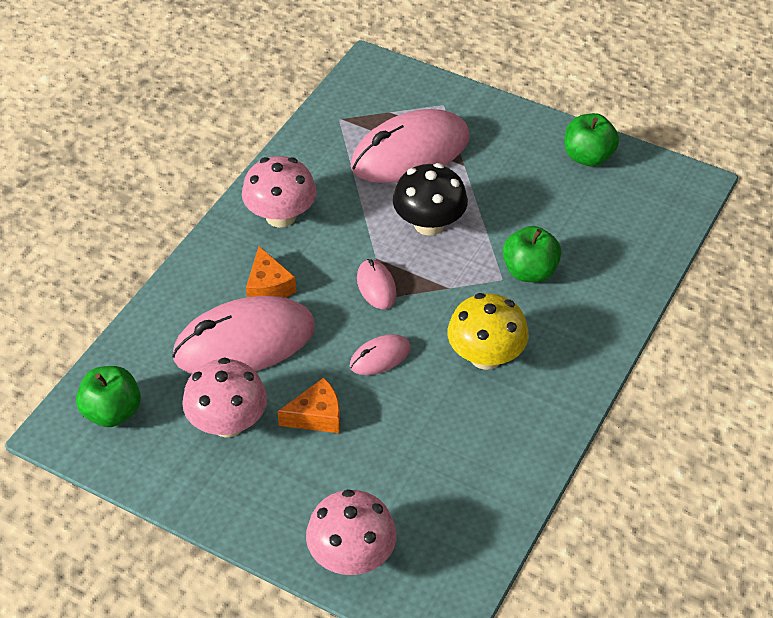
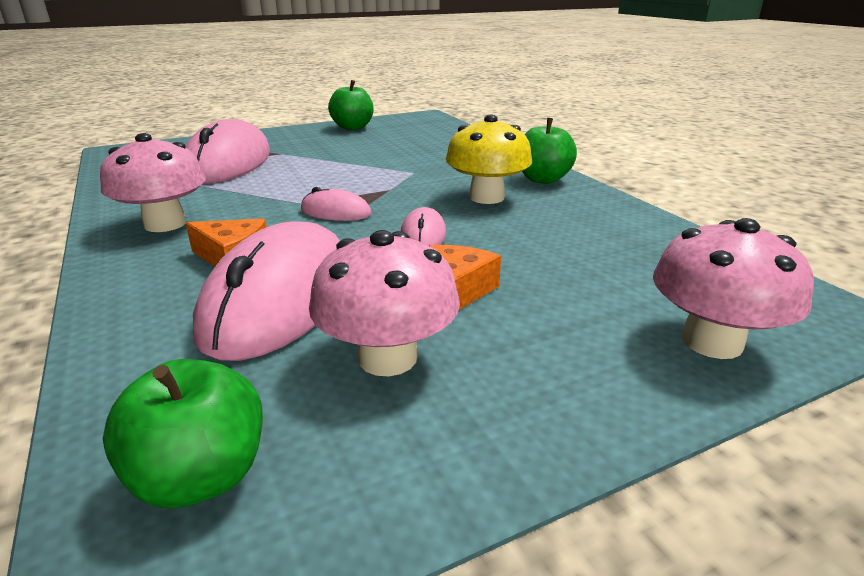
camera: 55 degrees left, 20 degrees down
black mushroom [393,163,468,236] -> none
green apple [503,226,561,282] -> green apple moved to [522,118,577,184]

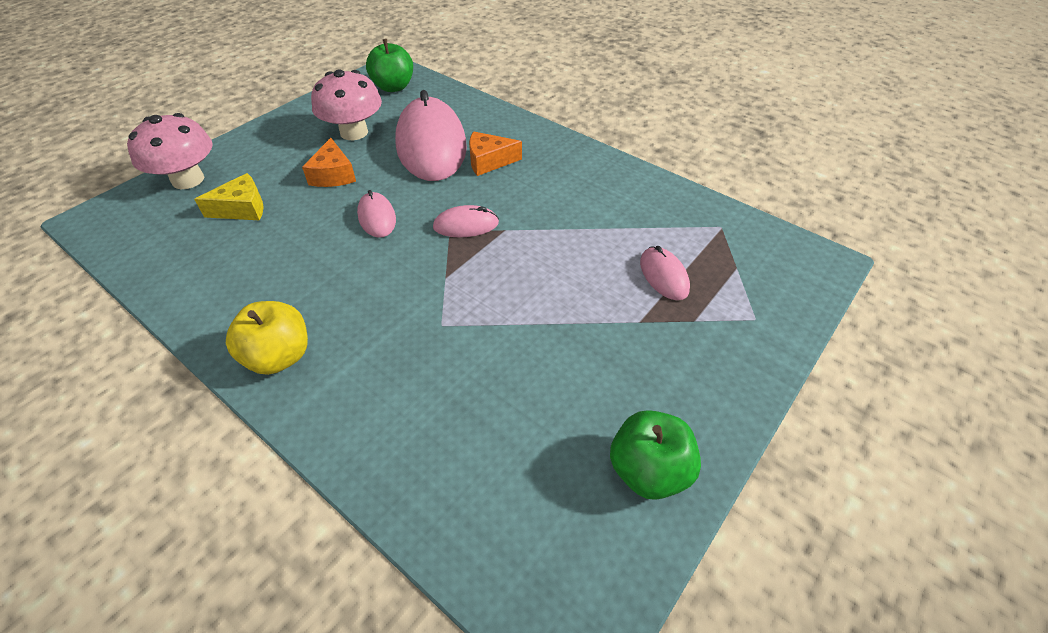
camera: 155 degrees right, 20 degrees up
pink mushroom [100,133,206,232] -> none
pink mouse [186,119,270,184] -> pink mouse [640,246,690,300], size x0.46
yellow mushroom [446,115,532,204] -> none
green apple [522,118,577,184] -> yellow apple [226,301,308,375]
none -> yellow cheese [194,173,264,220]

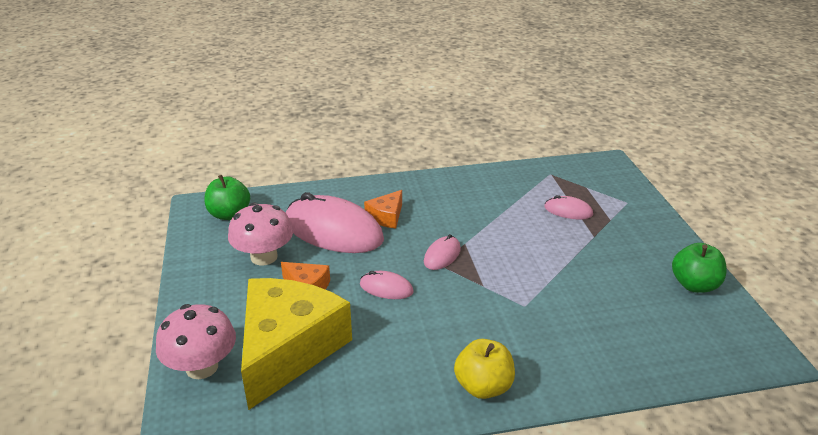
camera: 50 degrees left, 15 degrees down
yellow cheese [194,173,264,220] -> yellow cheese [241,278,352,410], size x2.32

